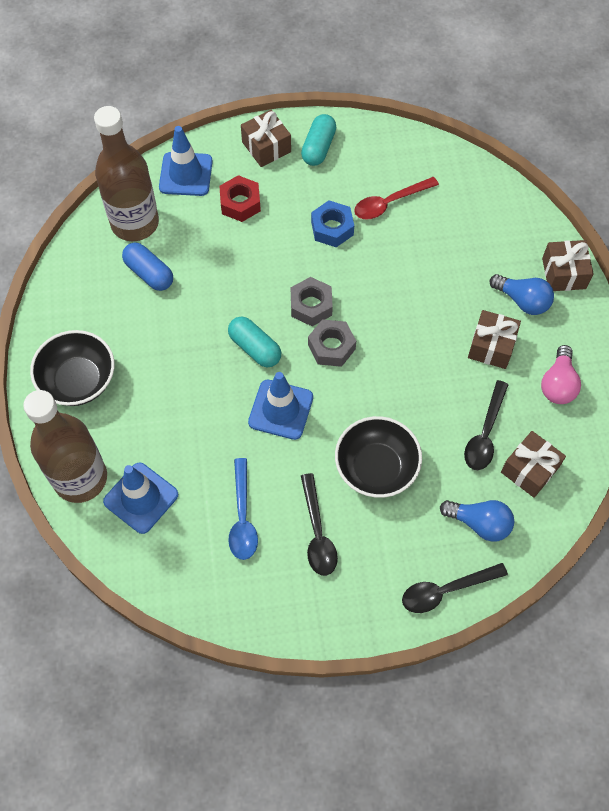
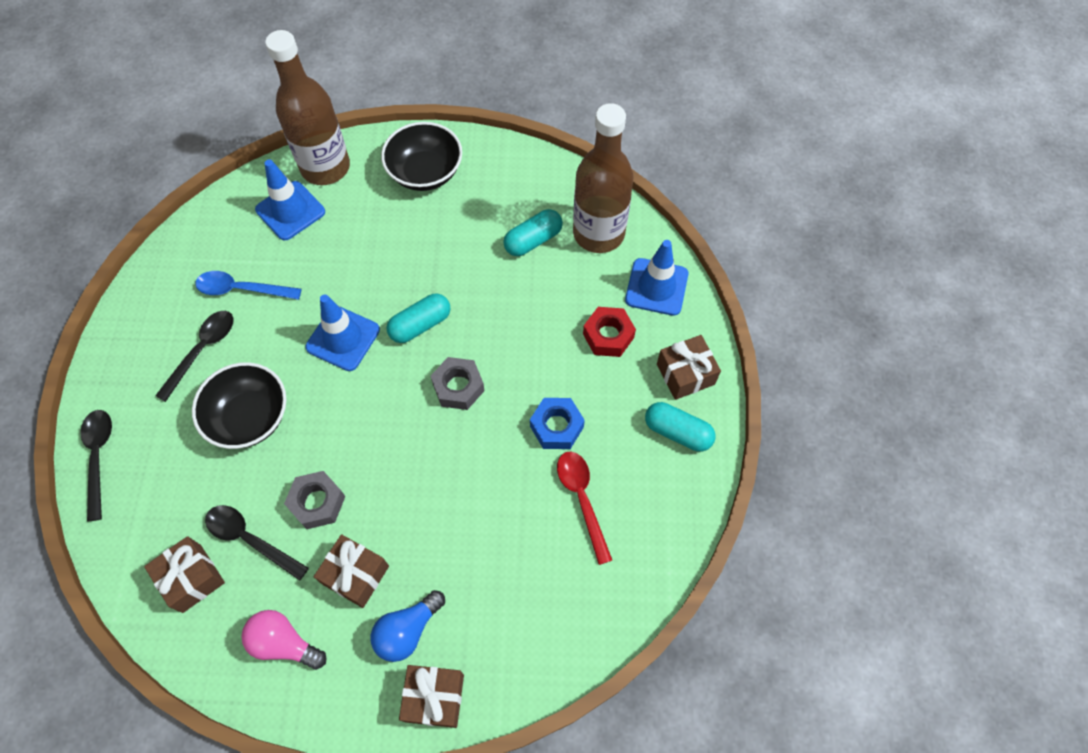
camera: 100 degrees right, 0 degrees up
blue capsule [122,243,173,291] -> turquoise capsule [504,209,563,256]
black spoon [301,473,338,576] -> black spoon turned 120 degrees clockwise [155,311,234,402]
grey nut [308,319,356,367] -> grey nut moved to [284,471,345,529]
blue light bulb [440,500,514,542] -> none

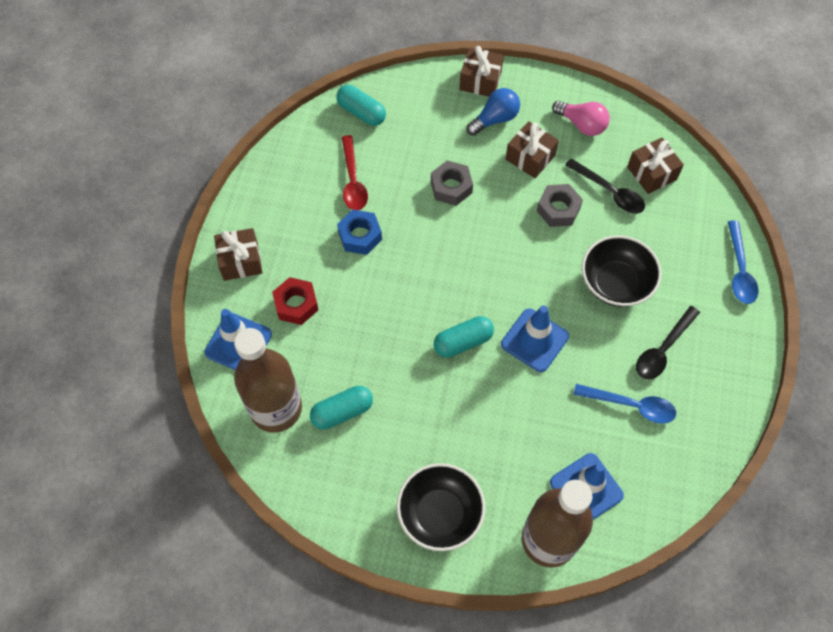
camera: 170 degrees left, 0 degrees up
black spoon [80,410,112,521] -> blue spoon [728,221,758,304]
grey nut [431,357,485,410] -> grey nut moved to [431,161,473,206]
turquoise capsule [645,402,716,452] -> turquoise capsule moved to [336,85,386,126]

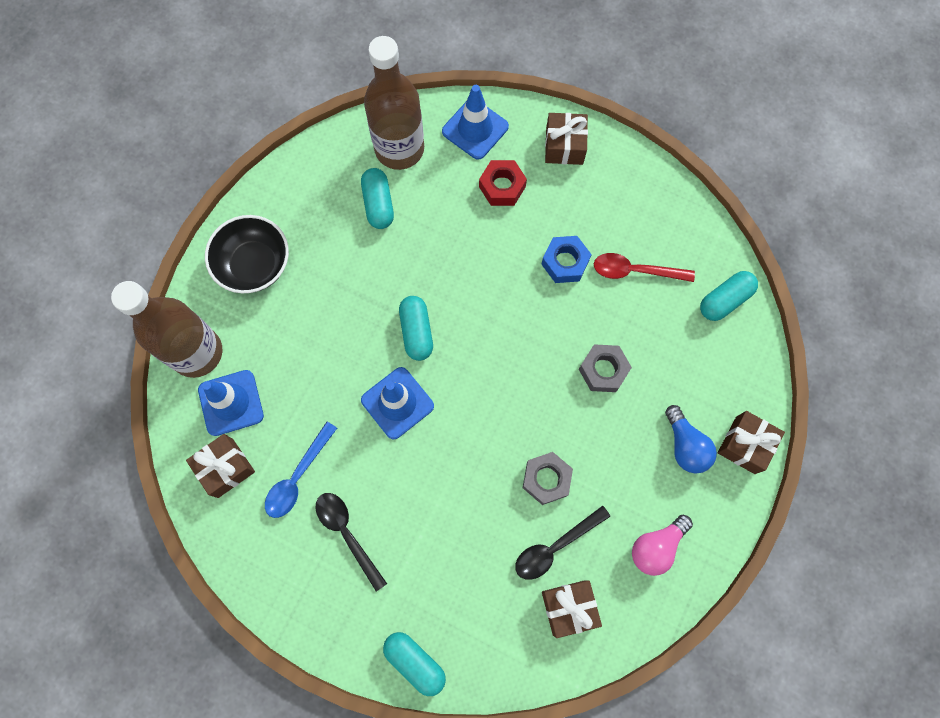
camera: 105 degrees right, 10 degrees up
brown gift [506,121,559,178] -> brown gift moved to [186,434,255,498]
black bowl [582,235,661,307] -> none
blue spoon [728,221,758,304] -> turquoise capsule [383,632,446,696]

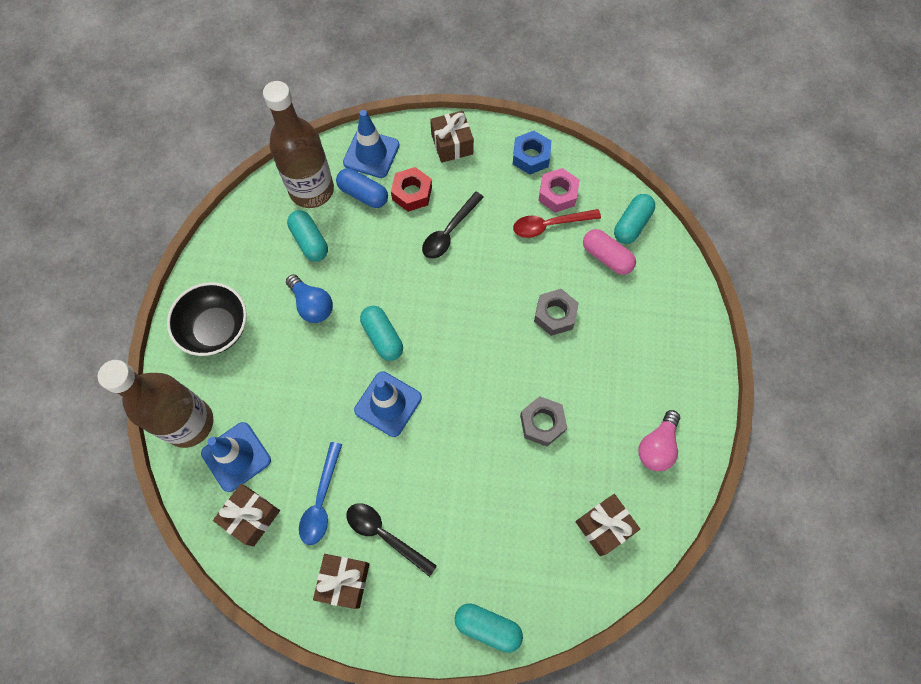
camera: 20 degrees left, 5 degrees down
black spoon [515,506,610,580] -> black spoon moved to [422,192,484,259]
blue nut [541,236,592,283] -> blue nut moved to [513,131,551,174]
blue light bulb [665,405,717,473] -> blue light bulb moved to [286,274,333,323]
brown gift [718,411,785,474] -> brown gift moved to [313,554,370,609]
none -> blue capsule [336,168,388,208]
none -> pink nut [538,168,579,213]
none -> pink capsule [583,229,636,275]

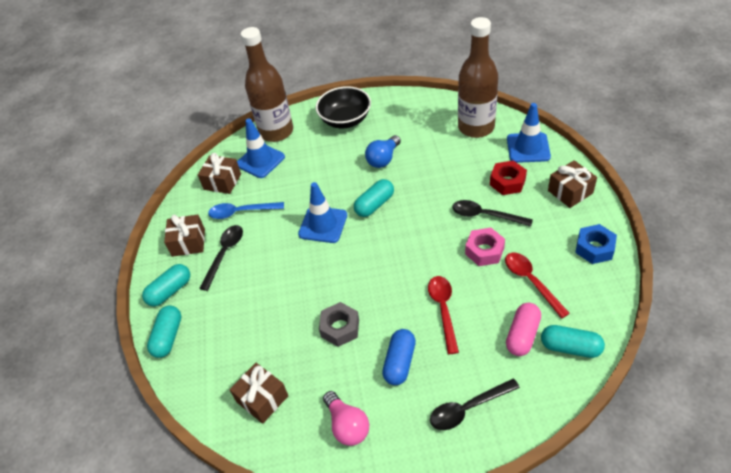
camera: 80 degrees right, 20 degrees down
turquoise capsule [287,210,328,262] -> turquoise capsule moved to [142,264,190,306]
blue capsule [336,168,388,208] -> blue capsule moved to [382,329,416,385]
grey nut [534,289,579,336] -> red spoon [428,276,459,354]
pink nut [538,168,579,213] -> pink nut moved to [465,228,505,266]
pink light bulb [638,410,680,471] -> pink light bulb turned 135 degrees counterclockwise [323,391,369,446]
none -> black spoon [430,378,520,430]

